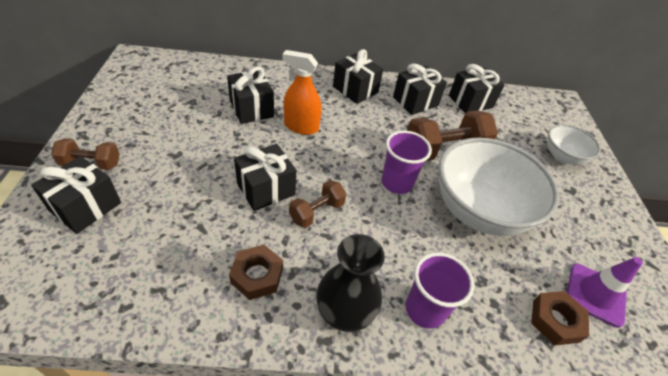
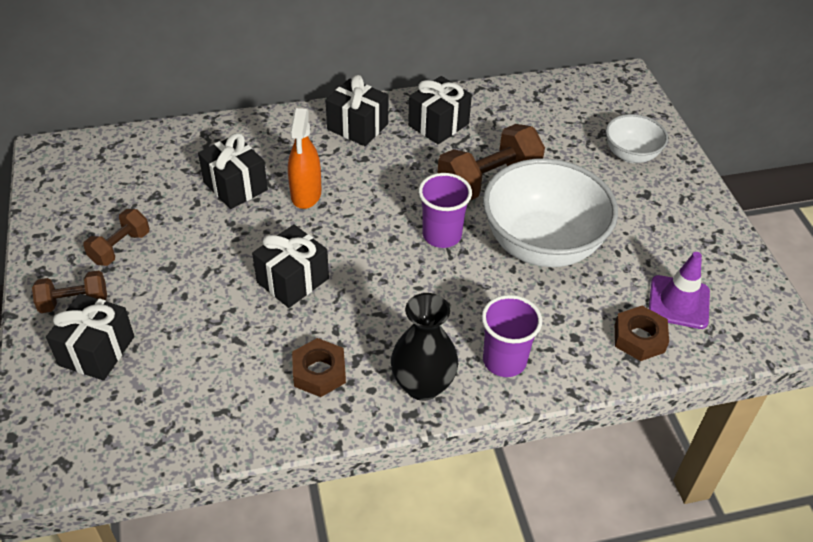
camera: 10 degrees left, 0 degrees up
orange spray bottle [282,50,322,135] -> orange spray bottle turned 90 degrees counterclockwise [288,108,321,209]
brown dumbbell [289,180,346,228] -> brown dumbbell moved to [83,209,150,266]
black gift [449,64,505,114] -> none

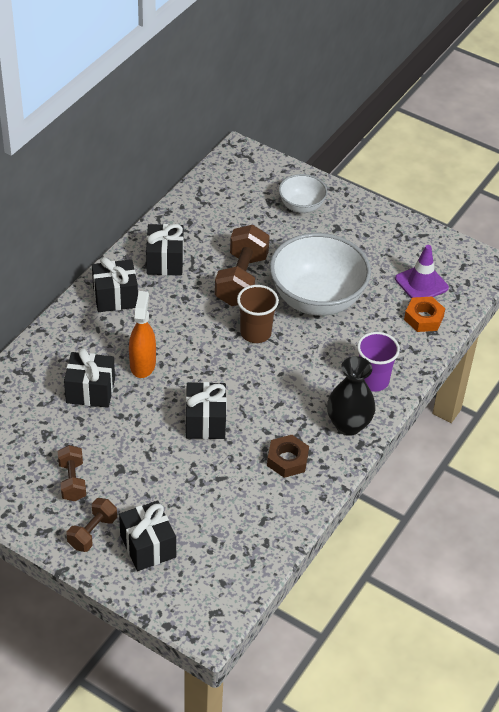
camera: 45 degrees left, 0 degrees up
orange spray bottle [288,108,321,209] -> orange spray bottle turned 135 degrees counterclockwise [129,291,156,378]
purple cup [419,173,472,248] -> brown cup [237,285,279,343]
brown nut [615,306,669,361] -> orange nut [404,296,445,332]

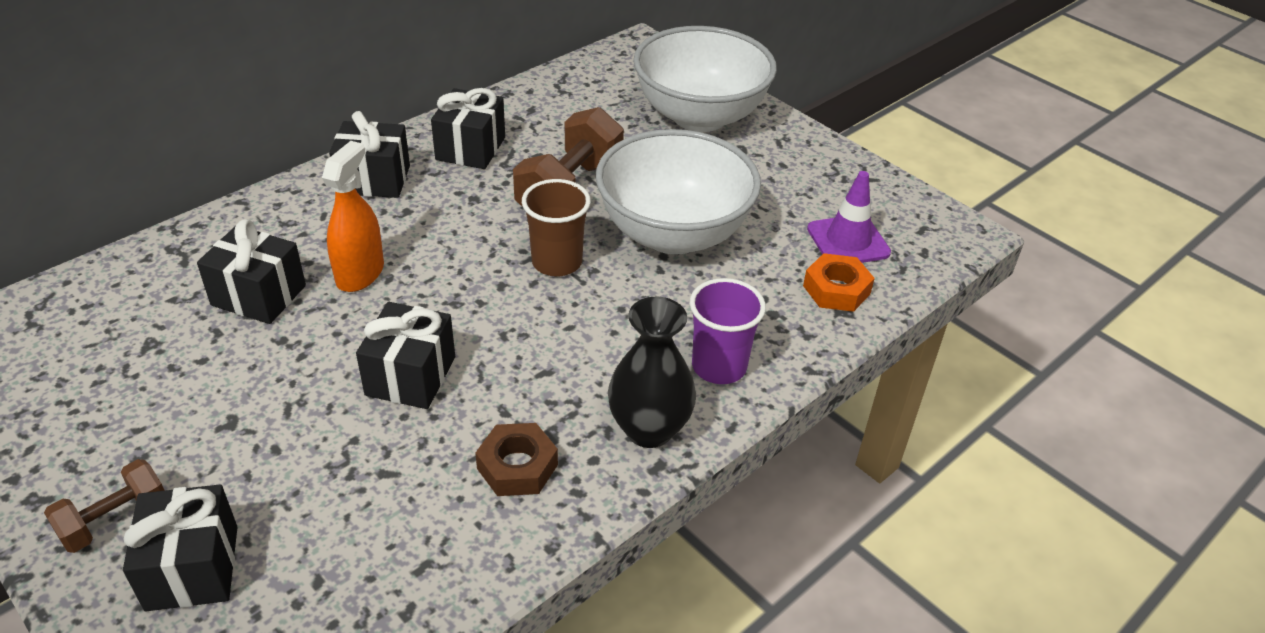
camera: 15 degrees right, 5 degrees down
brown dumbbell [58,445,86,501] -> none
white bowl [279,174,328,213] -> white bowl [633,26,777,132], size x1.93

